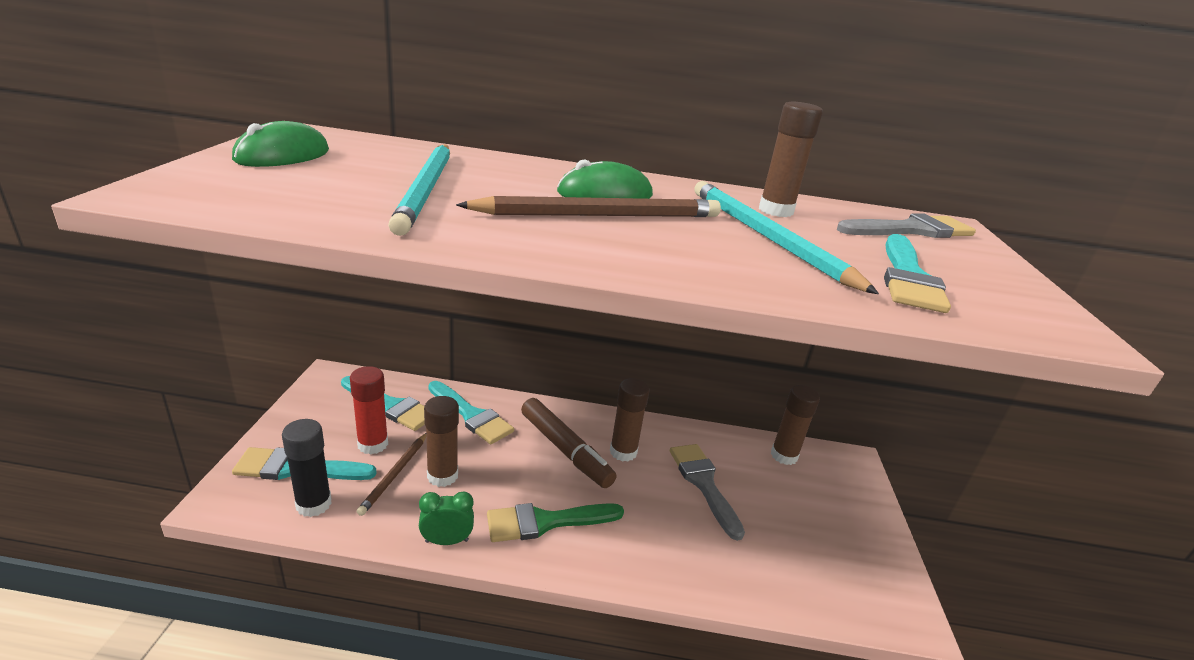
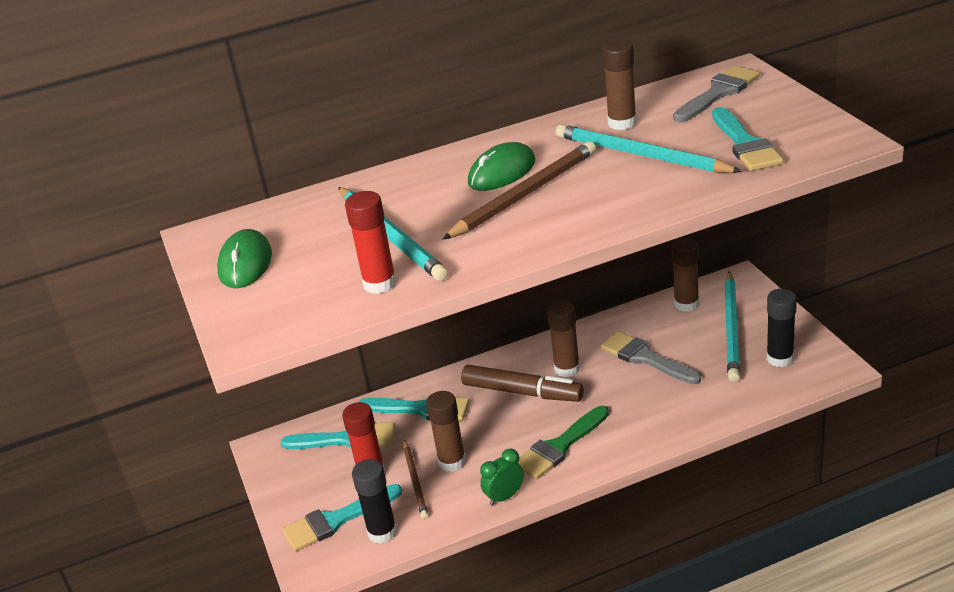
camera: 20 degrees left, 5 degrees up
none -> red glue stick [345,191,397,294]
none -> turquoise pencil [724,271,740,382]
none -> black glue stick [767,289,797,367]

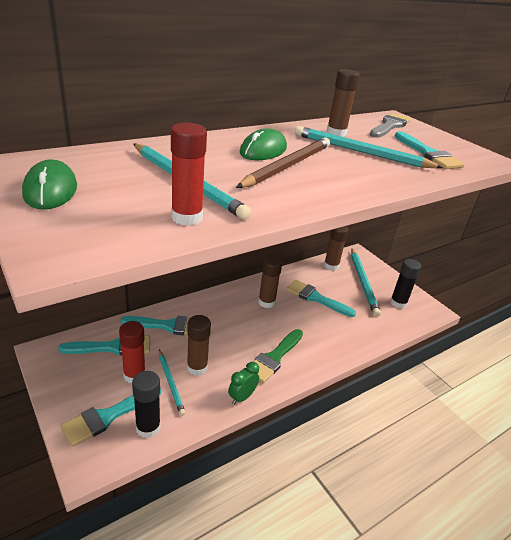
camera: 20 degrees left, 0 degrees up
brown pencil [404,440,428,519] -> turquoise pencil [159,350,186,416]
brown marker [461,365,584,402] -> none
grey brush [601,331,701,384] -> turquoise brush [286,280,356,317]

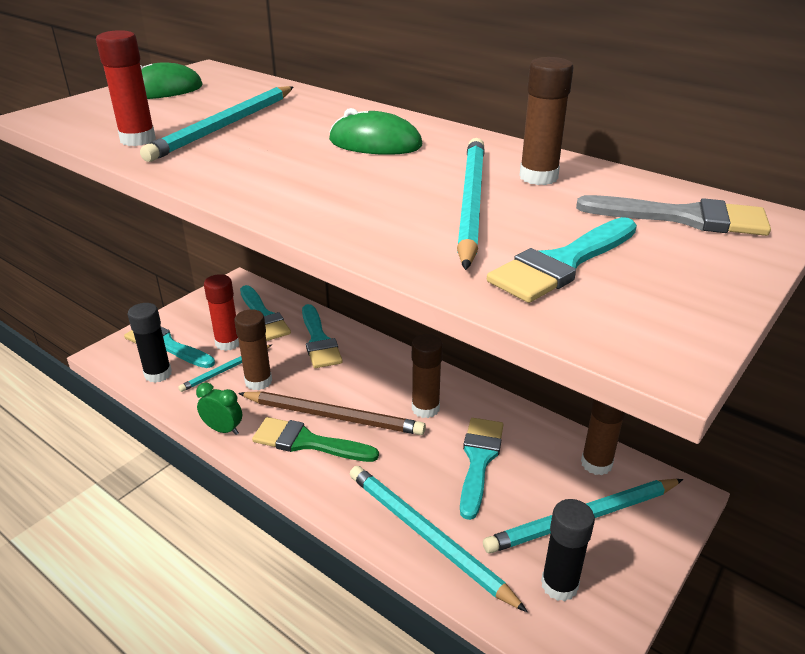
camera: 75 degrees right, 0 degrees up
brown pencil [236,137,330,188] -> brown pencil moved to [238,391,426,435]
none -> turquoise pencil [350,466,528,612]

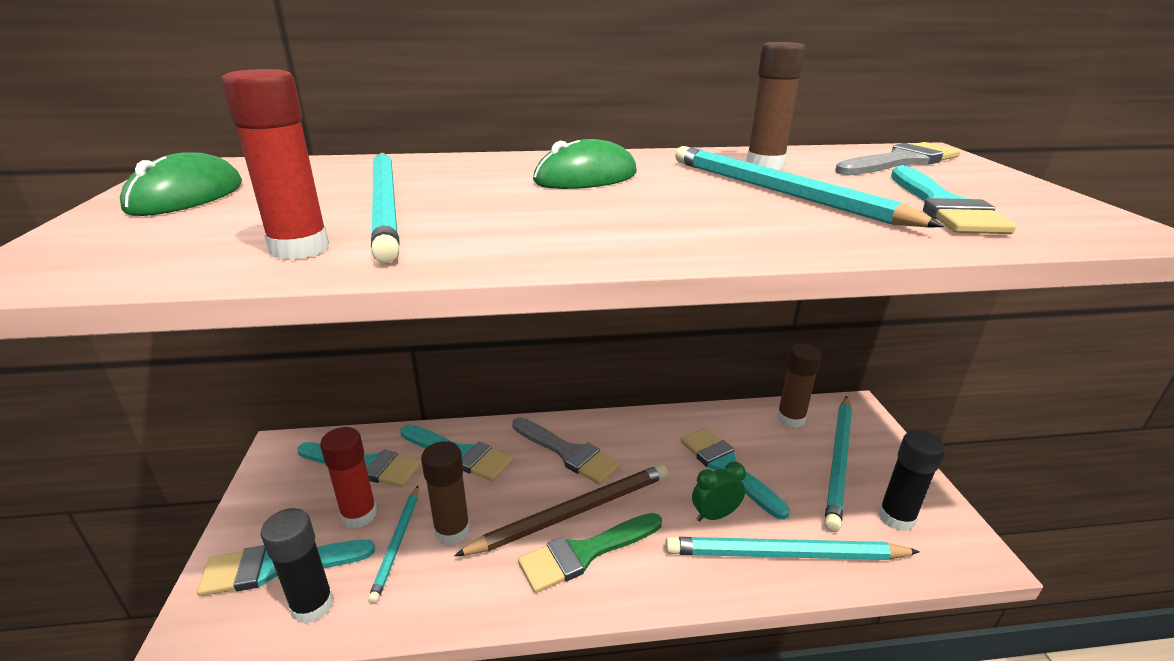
camera: 45 degrees left, 5 degrees down
green clock [196,383,242,435] -> green clock moved to [692,462,746,522]
brown glue stick [412,334,443,418] -> none
none -> grey brush [512,417,621,485]

